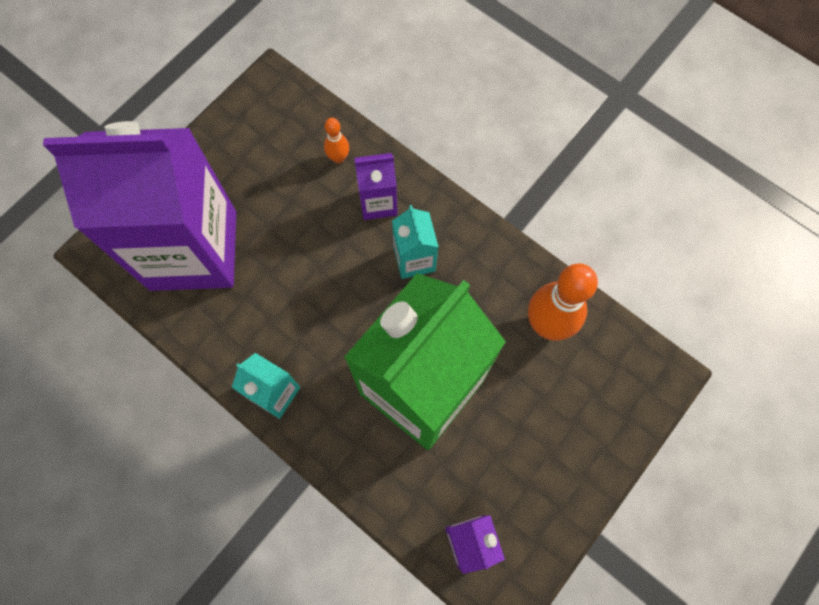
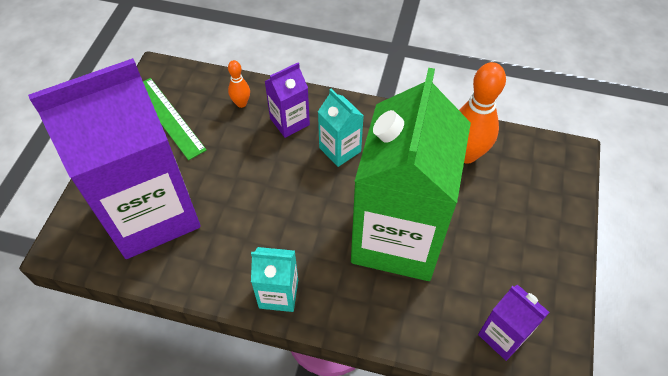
camera: 25 degrees left, 15 degrees down
none -> green ruler [143,78,207,160]

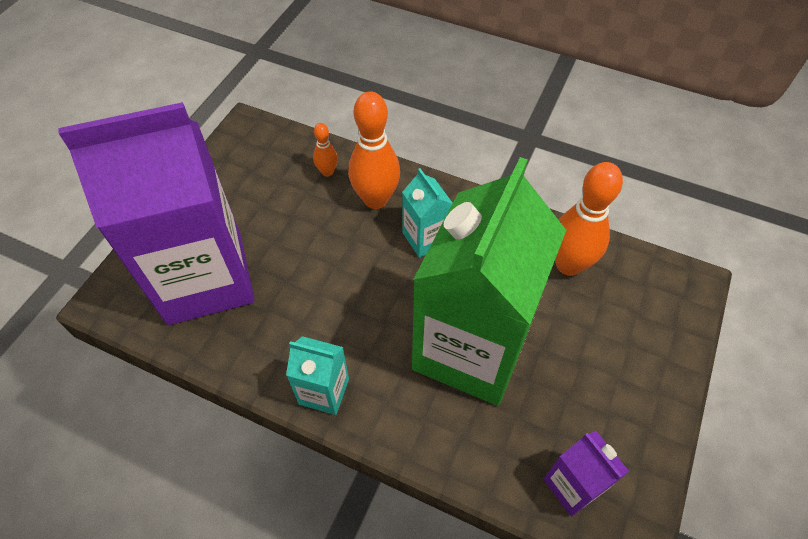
camera: 10 degrees right, 0 degrees up
green ruler [143,78,207,160] -> none
purple carton [265,63,310,138] -> orange bowling pin [348,91,400,209]

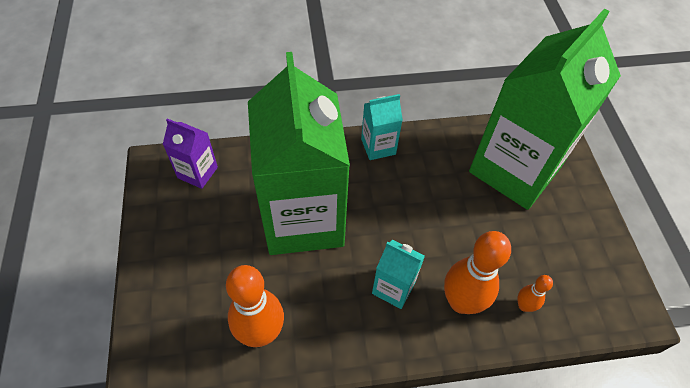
camera: 145 degrees right, 0 degrees up
purple carton [58,102,255,325] -> green carton [469,8,621,210]

